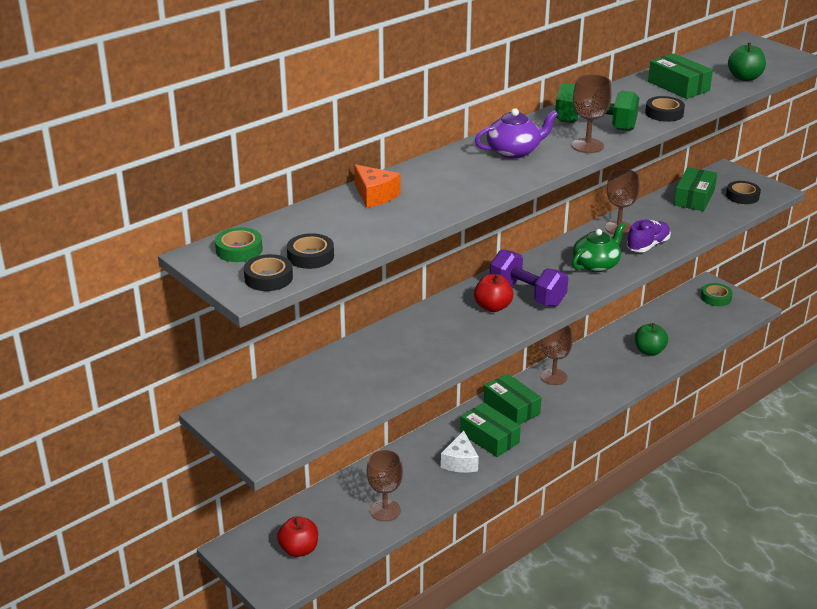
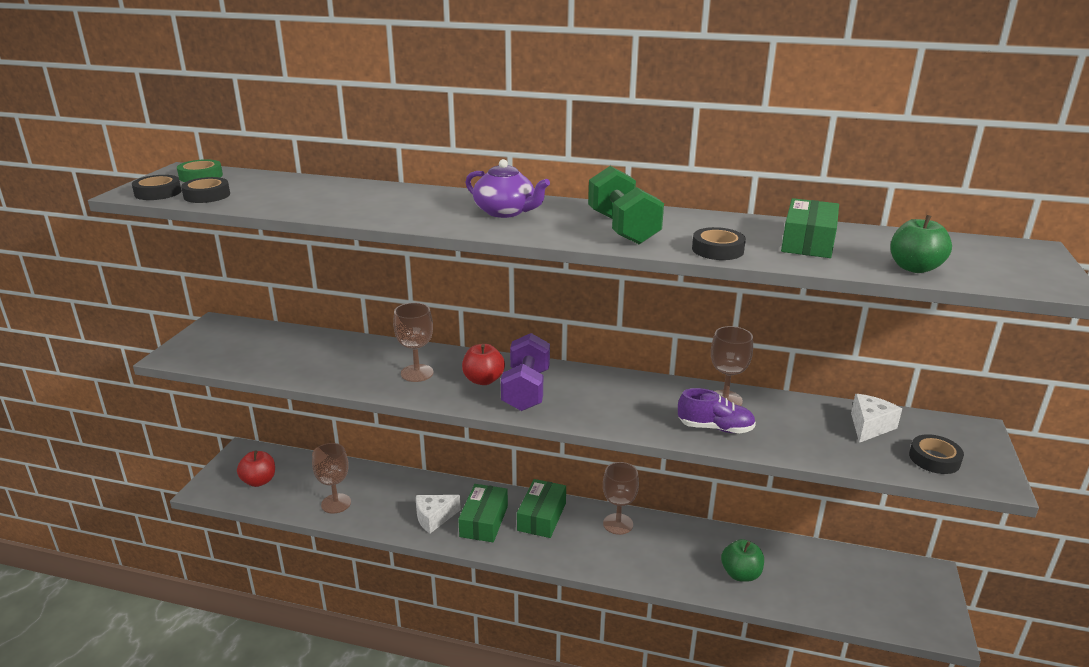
camera: 55 degrees right, 5 degrees down
orange cheese [354,164,401,207] -> none
brown goblet [572,74,612,153] -> brown goblet moved to [393,303,434,382]
green teapot [572,222,626,272] -> none
green box [674,167,717,211] -> white cheese [851,394,902,443]
green tape [701,283,733,306] -> none

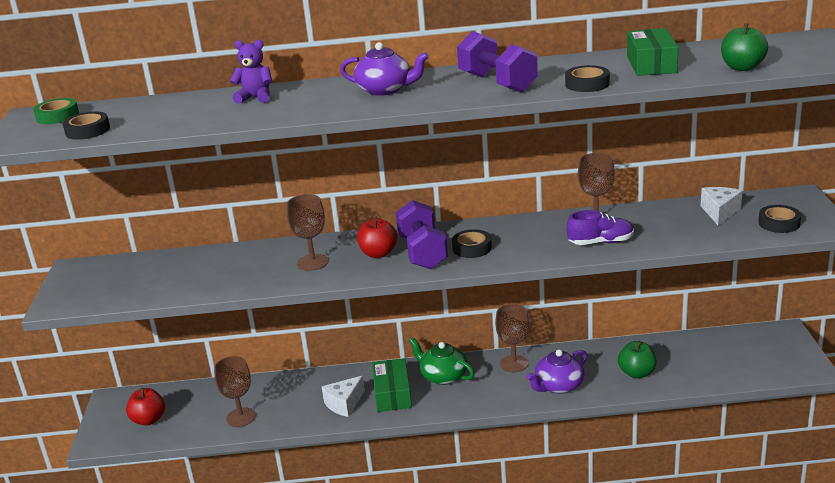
camera: 15 degrees left, 0 degrees up
black tape [132,175,182,200] -> black tape moved to [452,229,492,258]
green box [517,479,566,538] -> green teapot [409,337,475,385]
green dumbbell [588,166,664,244] -> purple dumbbell [457,31,538,93]
none -> purple teddy bear [230,40,272,104]
none -> purple teapot [526,349,587,394]

